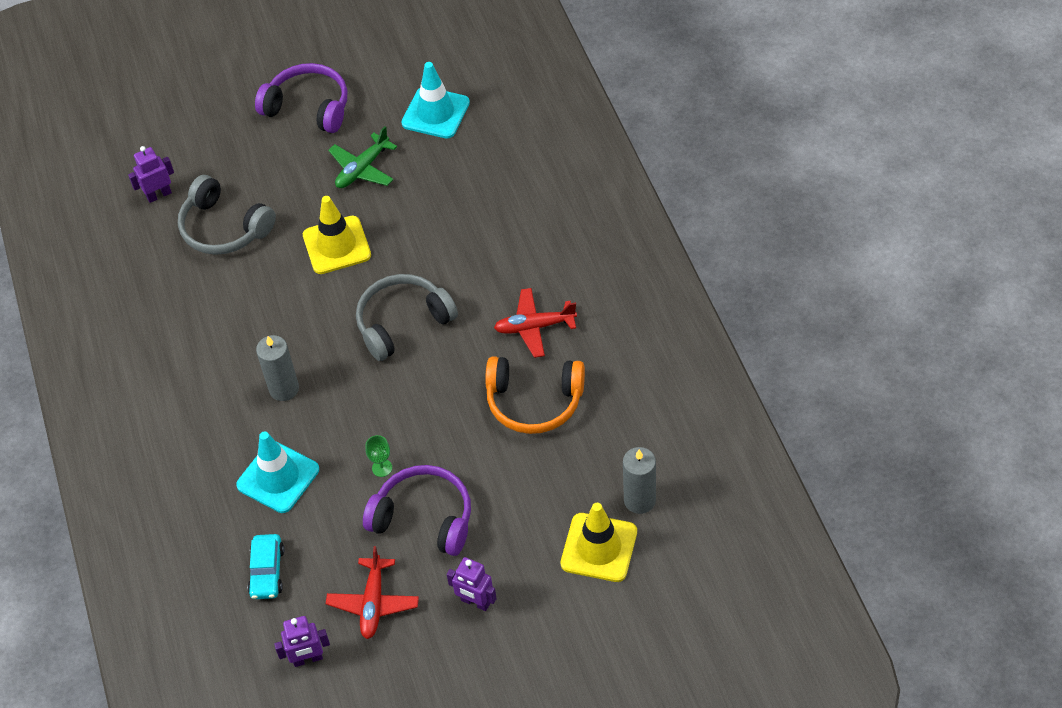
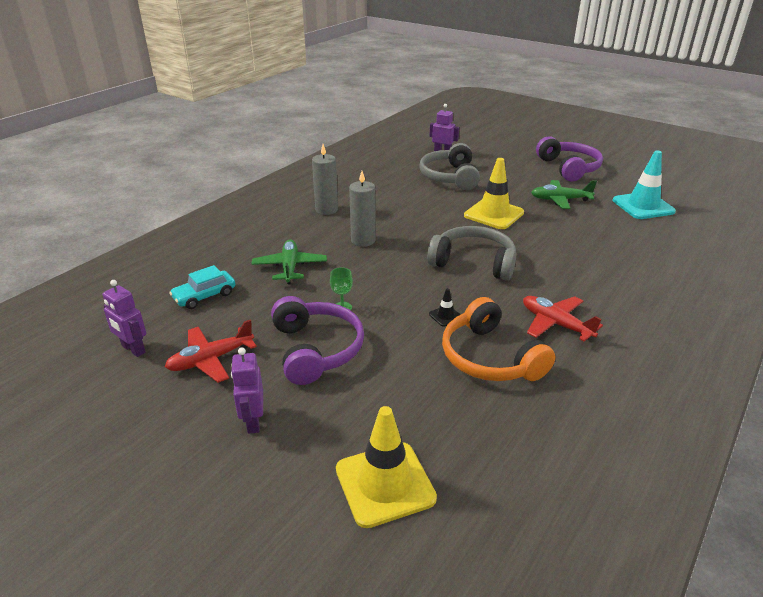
camera: 50 degrees right, 20 degrees down
turquoise traffic cone [236,431,319,513] -> green plane [251,239,327,284]
grey candle [623,447,656,514] -> grey candle moved to [312,144,338,215]
none -> black traffic cone [429,288,461,327]

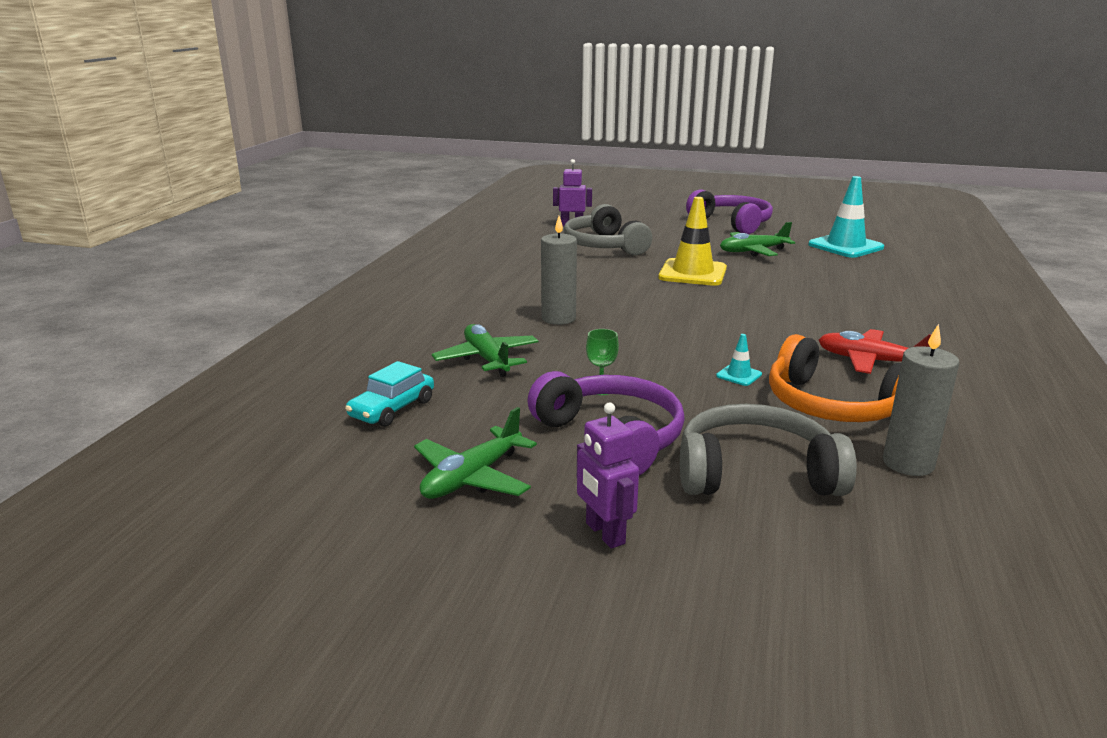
camera: 20 degrees left, 10 degrees down
purple robot [102,280,146,357] -> none
red plane [165,319,257,383] -> green plane [414,407,537,499]
grey candle [312,144,338,215] -> grey candle moved to [883,324,959,476]
yellow traffic cone [336,406,437,528] -> none
grey headphones [427,226,516,281] -> grey headphones moved to [680,404,857,496]
black traffic cone [429,288,461,327] -> turquoise traffic cone [716,334,762,386]

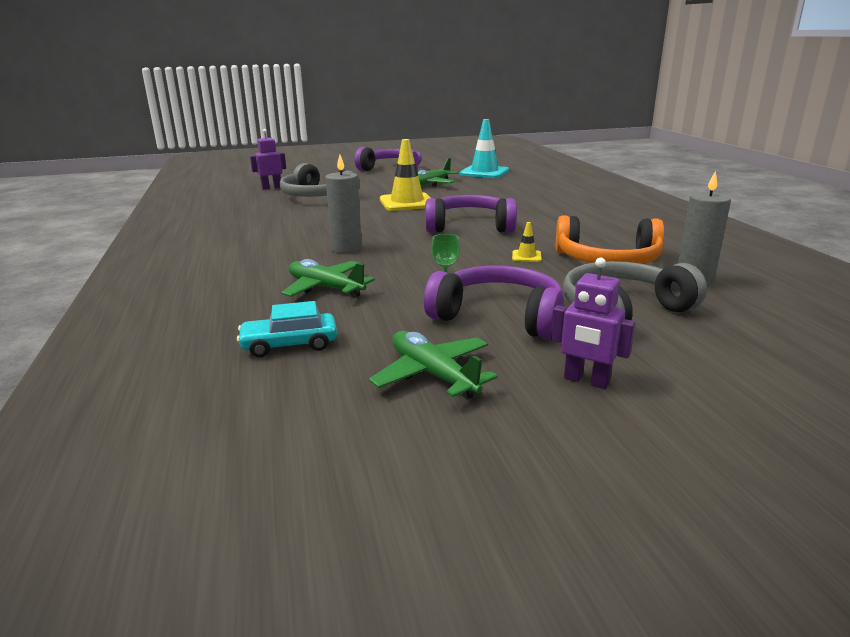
camera: 30 degrees left, 0 degrees up
turquoise car [345,361,434,427] -> turquoise car turned 75 degrees clockwise [237,301,337,357]
green plane [414,407,537,499] -> green plane turned 135 degrees clockwise [369,331,498,399]
turquoise traffic cone [716,334,762,386] -> yellow traffic cone [512,222,542,262]
red plane [819,329,932,374] -> none
none -> purple headphones [425,195,517,233]

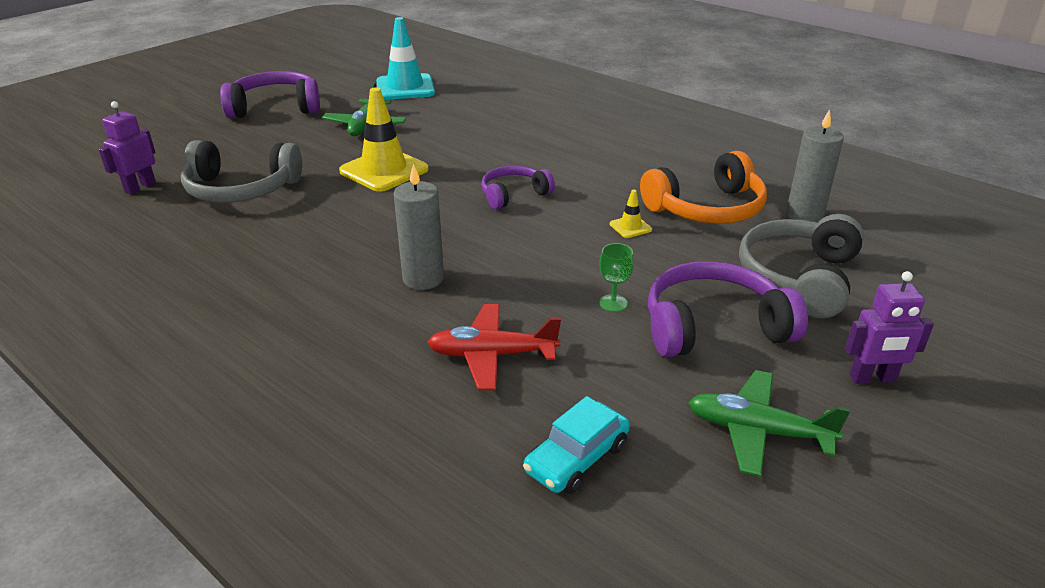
camera: 35 degrees left, 10 degrees up
green plane [281,259,375,298] -> red plane [427,304,561,390]
purple headphones [425,195,517,233] -> purple headphones [481,166,555,209], size x0.61

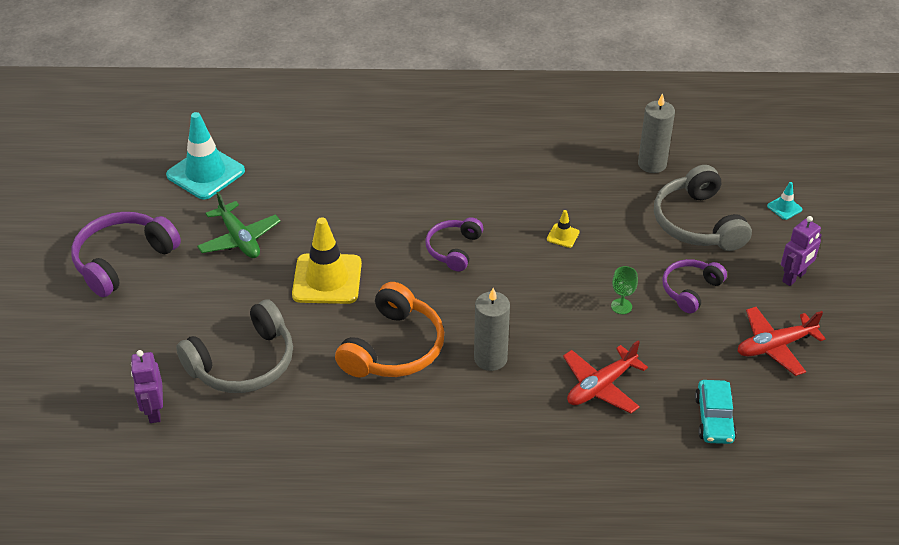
camera: 40 degrees left, 10 degrees up
orange headphones [640,151,767,224] -> orange headphones moved to [335,282,444,378]
purple headphones [648,261,808,357] -> purple headphones [662,259,727,313], size x0.61
green plane [688,370,850,477] -> red plane [737,307,826,376]
none -> turquoise traffic cone [767,182,802,220]

